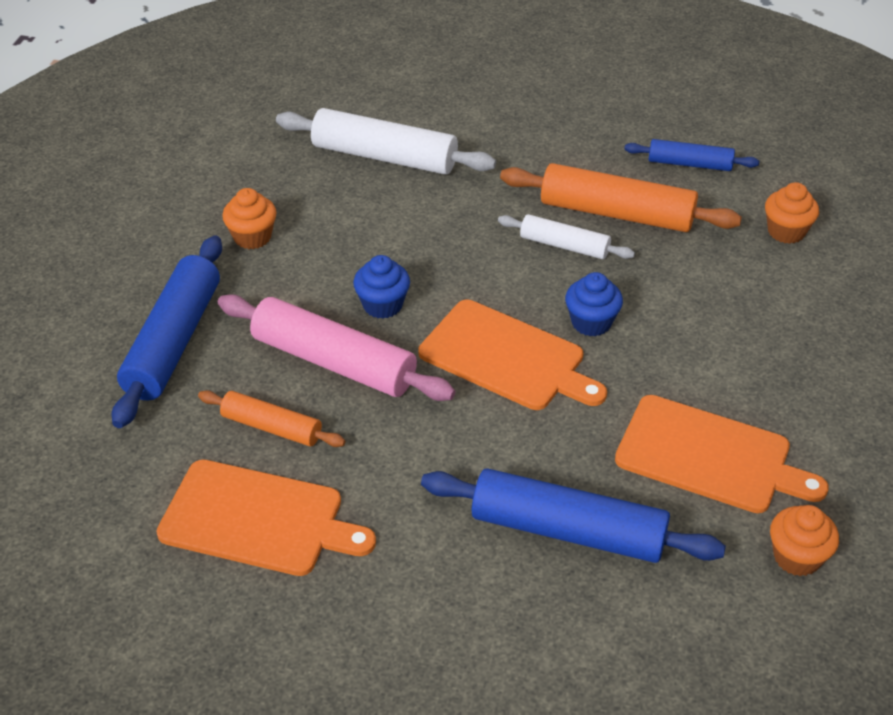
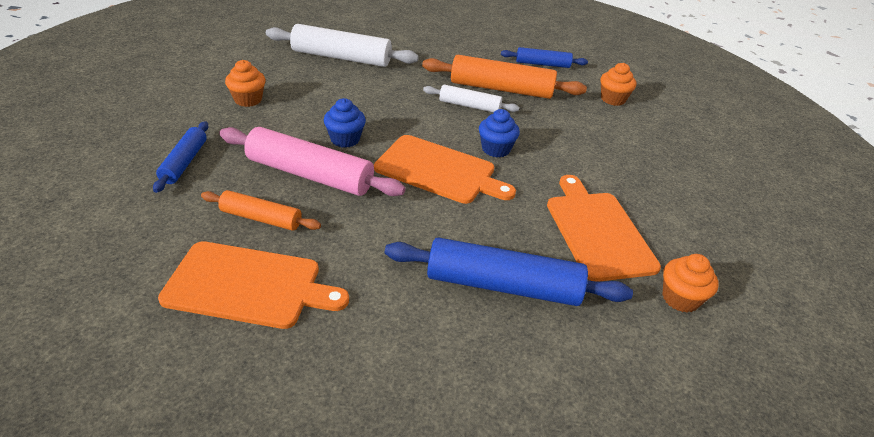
camera: 10 degrees left, 5 degrees down
blue rolling pin [112,236,222,428] -> blue rolling pin [153,121,209,193], size x0.57
orange cutting board [615,395,829,513] -> orange cutting board turned 120 degrees counterclockwise [547,175,661,282]

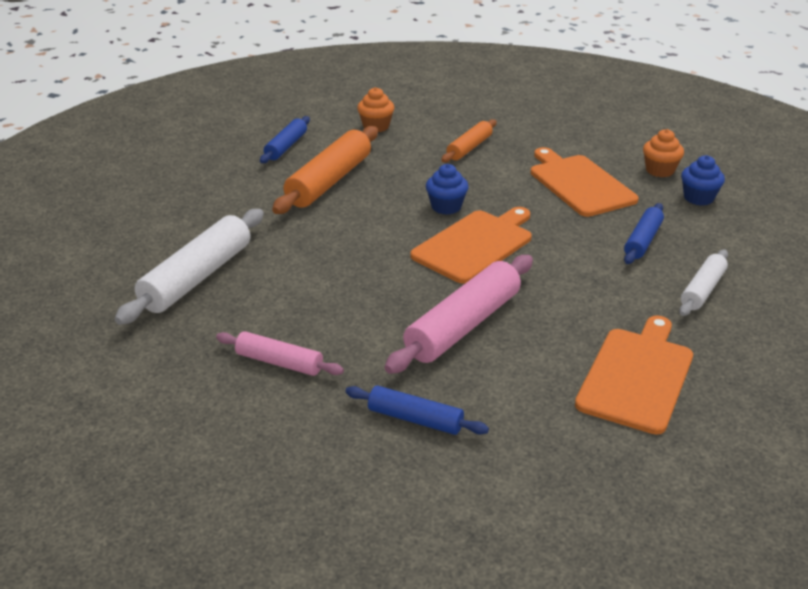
camera: 70 degrees left, 5 degrees down
orange rolling pin [201,190,321,231] -> orange rolling pin moved to [441,119,497,163]
orange cupcake [225,60,266,107] -> pink rolling pin [216,331,344,376]
blue cupcake [324,98,366,148] -> blue cupcake moved to [681,155,725,206]
blue rolling pin [385,237,633,306] -> blue rolling pin [624,203,664,264], size x0.57
white rolling pin [423,84,519,113] -> white rolling pin moved to [679,250,728,316]
orange cutting board [547,175,661,282] -> orange cutting board turned 60 degrees clockwise [530,147,639,217]

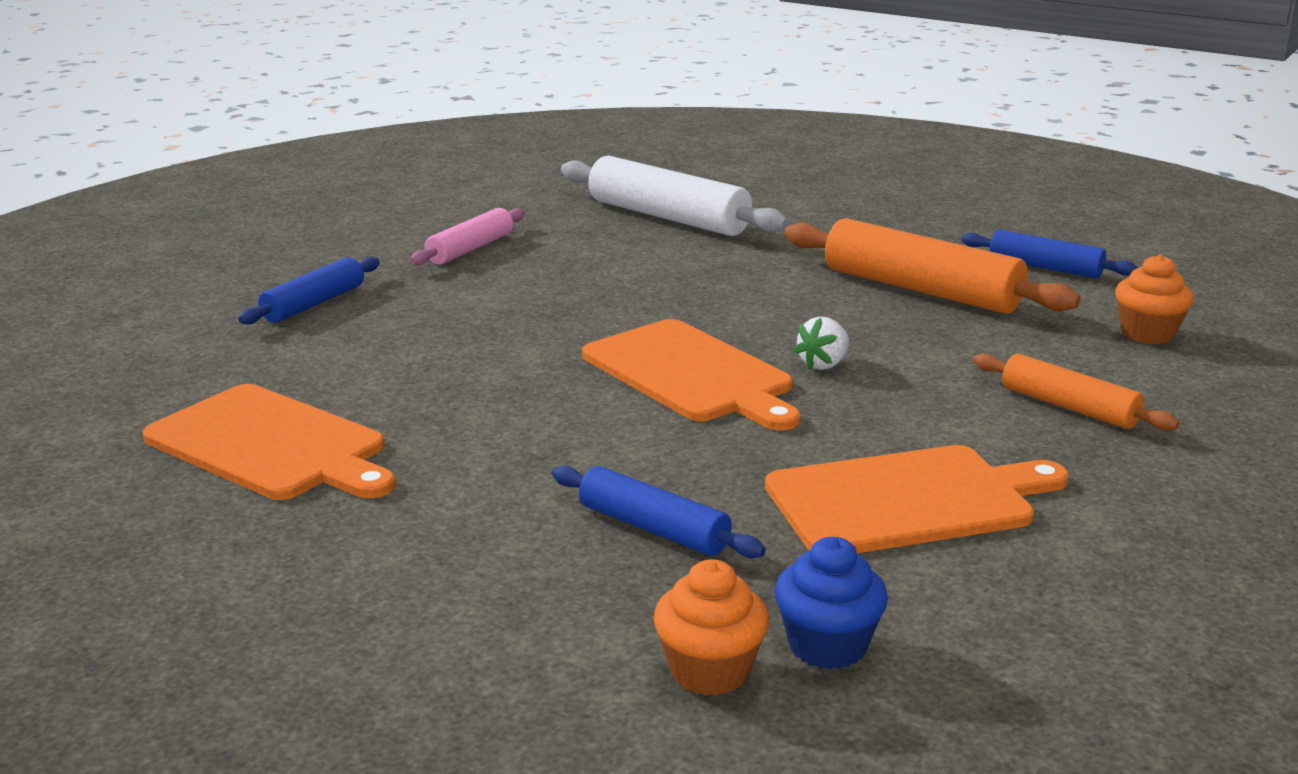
camera: 100 degrees right, 10 degrees down
pink rolling pin [385,255,533,374] -> none
blue cupcake [426,164,469,215] -> white strawberry [793,317,849,370]
orange cupcake [643,129,684,177] -> orange cupcake moved to [653,559,769,696]
white rolling pin [679,250,728,316] -> none

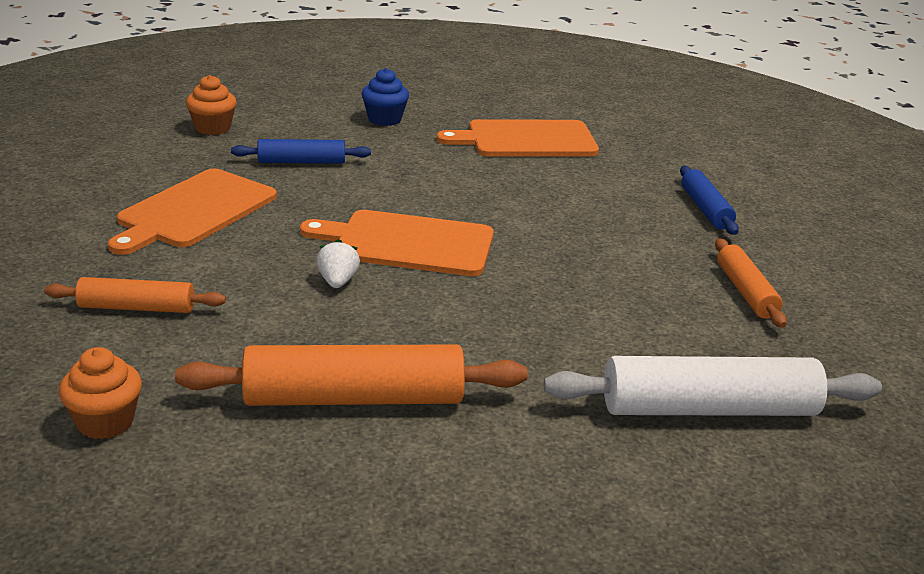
camera: 135 degrees right, 5 degrees up
pink rolling pin [410,208,525,265] -> orange rolling pin [715,239,787,328]
blue cupcake [775,537,888,669] -> blue cupcake moved to [362,68,409,126]
blue rolling pin [961,230,1138,279] -> none

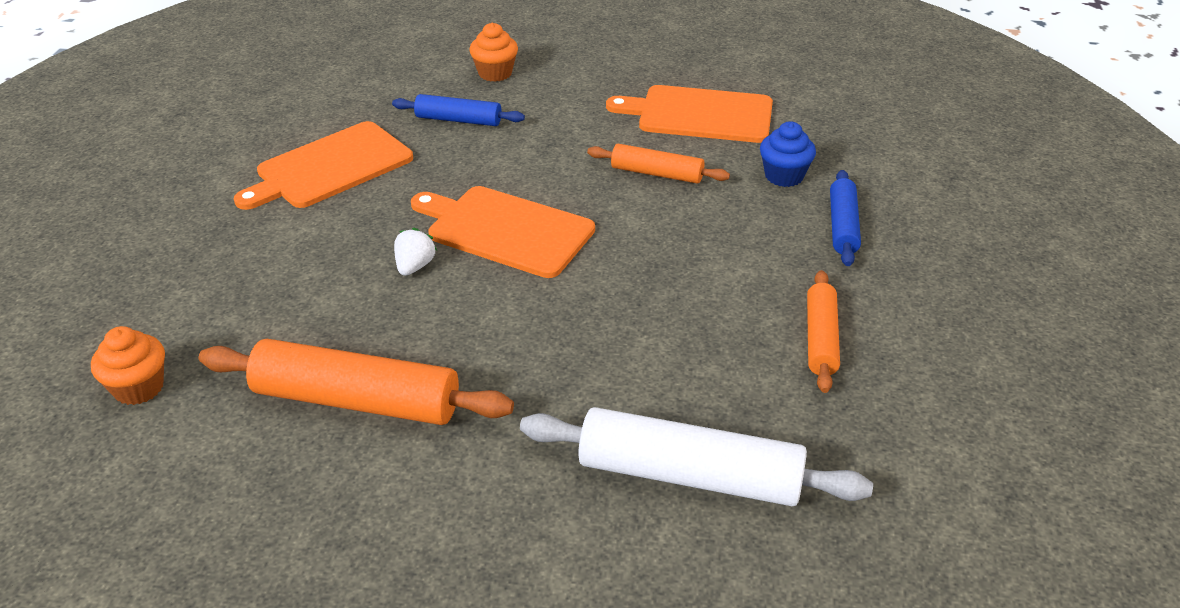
camera: 20 degrees right, 10 degrees up
orange rolling pin [44,277,226,313] -> orange rolling pin moved to [587,144,730,184]
orange cupcake [186,75,237,135] -> orange cupcake moved to [470,23,518,82]
blue cupcake [362,68,409,126] -> blue cupcake moved to [760,121,816,187]

